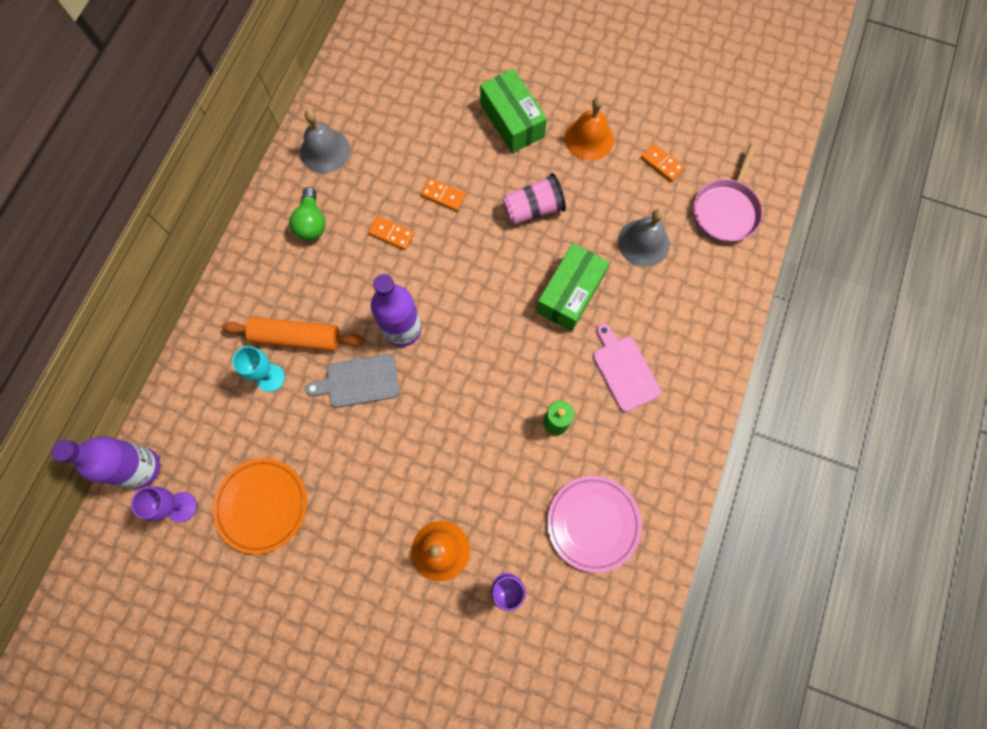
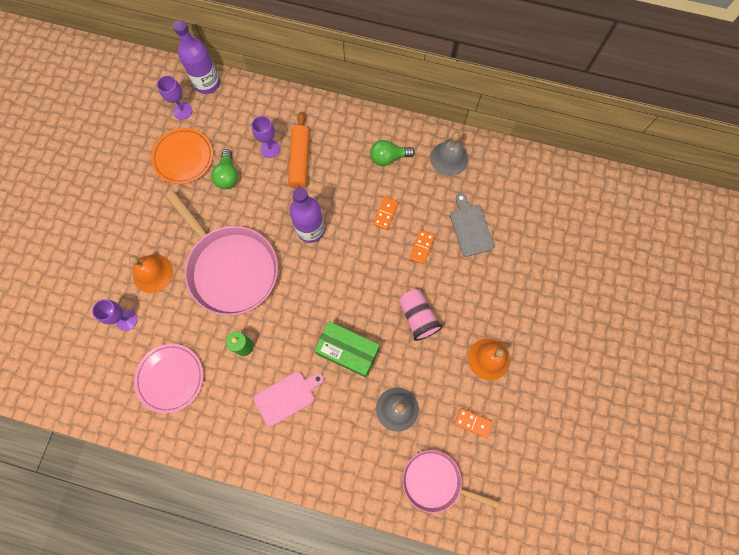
camera: 85 degrees right, 0 degrees up
turquoise goblet [232,346,285,392] -> purple goblet [252,116,280,158]
grey cutting board [305,354,399,408] -> grey cutting board moved to [450,193,494,257]
green box [480,69,547,153] -> none
orange domino [641,143,685,182] -> orange domino turned 75 degrees clockwise [454,408,493,438]
none -> pink pan [165,190,278,316]
none -> green light bulb [211,149,238,189]

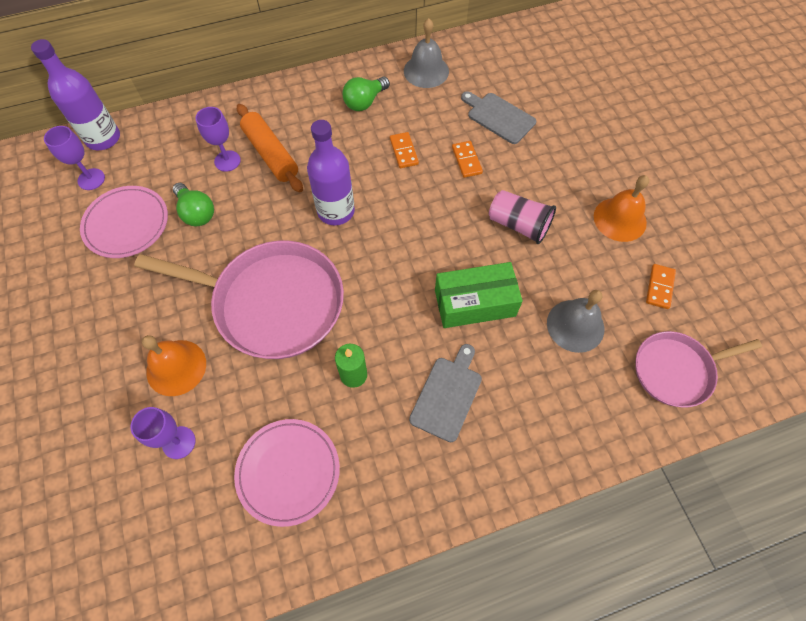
camera: 35 degrees left, 10 degrees down
orange plate [151,128,213,184] -> pink plate [80,186,168,258]
pink cutting board [254,371,324,427] -> grey cutting board [409,344,482,442]
orange domino [454,408,493,438] -> orange domino turned 60 degrees counterclockwise [646,264,676,309]

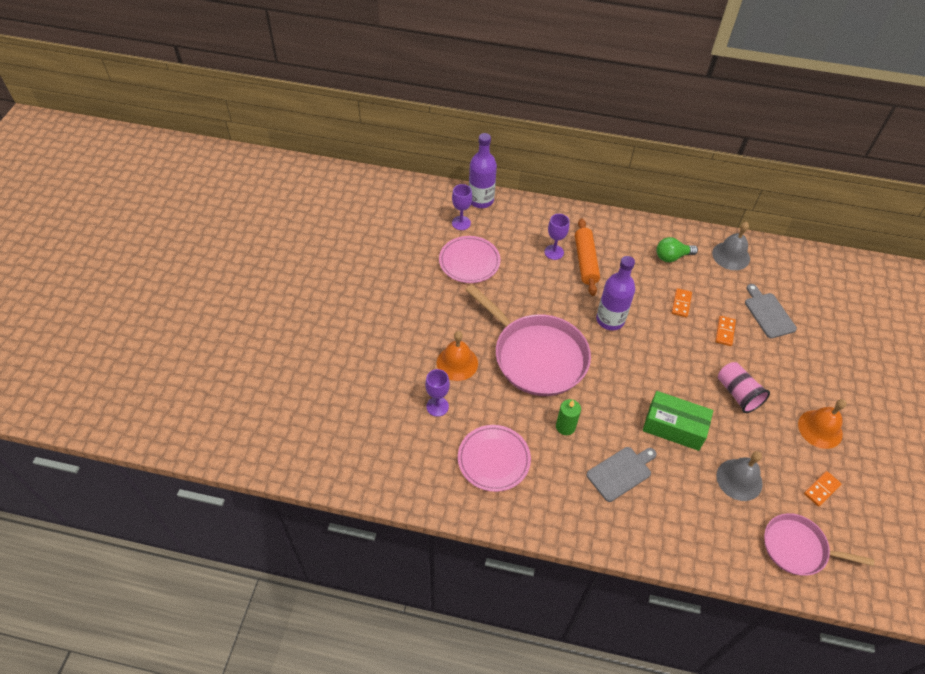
camera: 30 degrees right, 10 degrees down
green light bulb [173,183,214,227] -> none

